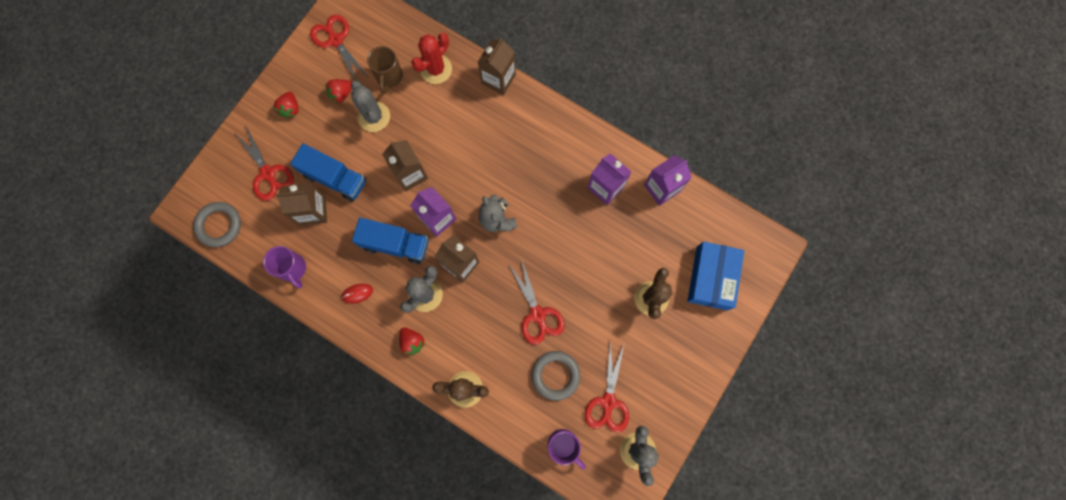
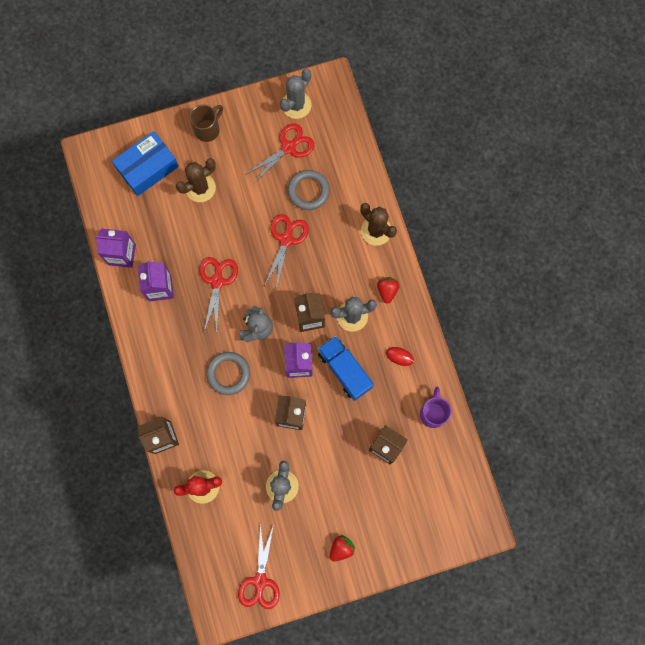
camera: 140 degrees left, 0 degrees up
grey ring [193,202,241,247] -> grey ring moved to [206,352,250,395]
red scissors [236,125,294,201] -> red scissors moved to [199,257,238,332]
blue truck [290,143,366,202] -> none
red strawberry [325,79,352,104] -> none
brown mug [367,46,403,94] -> brown mug moved to [190,105,223,142]
purple mug [548,429,586,469] -> none

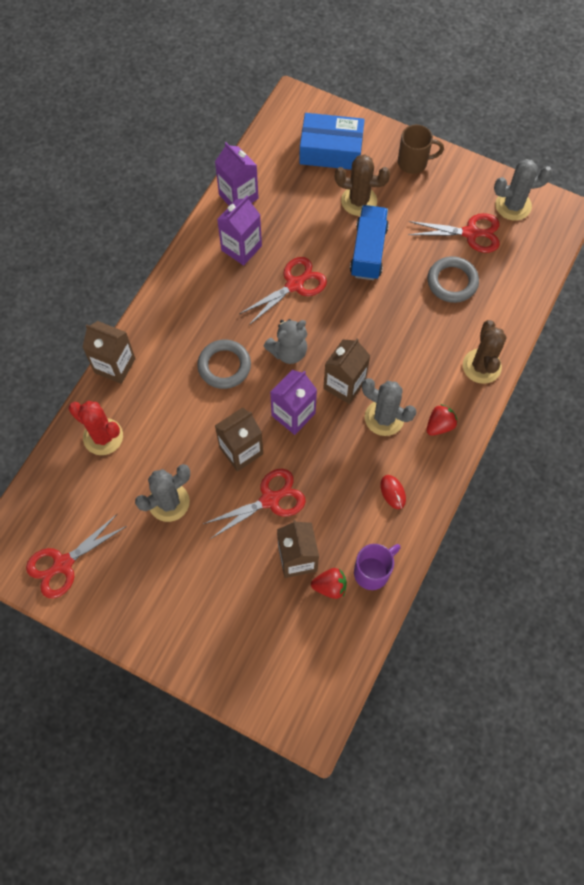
camera: 45 degrees right, 10 degrees down
red scissors [265,214,309,290] -> red scissors moved to [203,469,306,538]
blue truck [318,336,374,401] -> blue truck moved to [350,205,389,280]
red strawberry [330,535,355,561] -> red strawberry moved to [311,568,347,599]

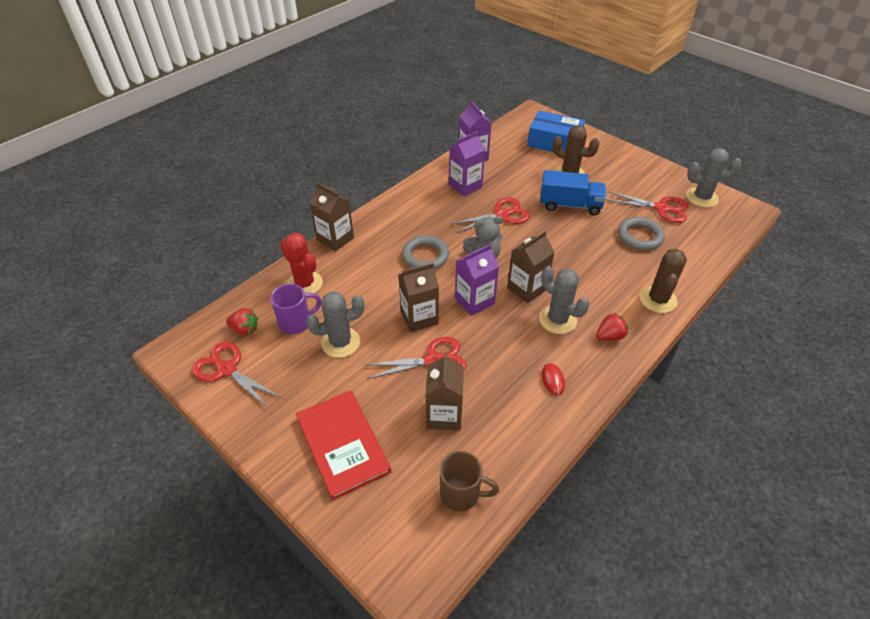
camera: 15 degrees right, 20 degrees down
red scissors [26,514,127,598] -> red scissors turned 60 degrees clockwise [192,342,282,409]
red strawberry [311,568,347,599] -> red strawberry moved to [226,308,258,335]
blue truck [350,205,389,280] -> blue truck turned 75 degrees clockwise [540,170,606,215]
purple mug [354,544,401,590] -> purple mug moved to [270,284,322,334]
brown mug [398,125,444,174] -> brown mug moved to [440,451,499,511]
none -> red book [296,390,391,500]

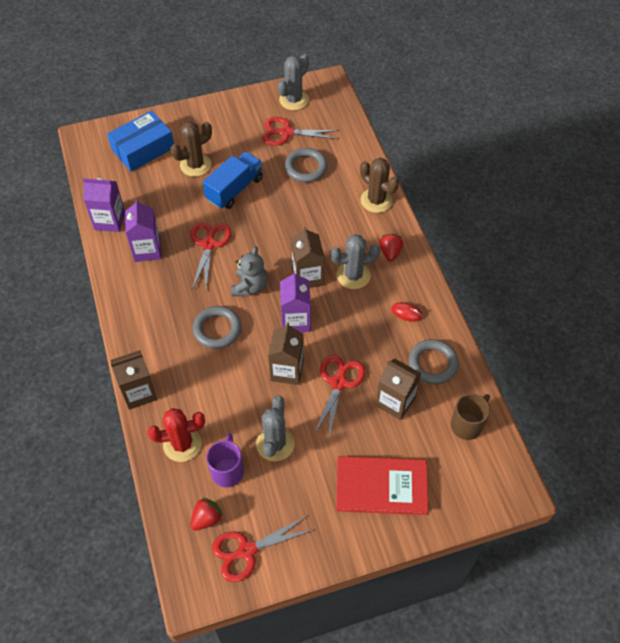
camera: 60 degrees left, 10 degrees up
red scissors [607,191,688,223] -> red scissors turned 135 degrees counterclockwise [262,117,339,146]
none -> grey ring [409,339,459,384]

